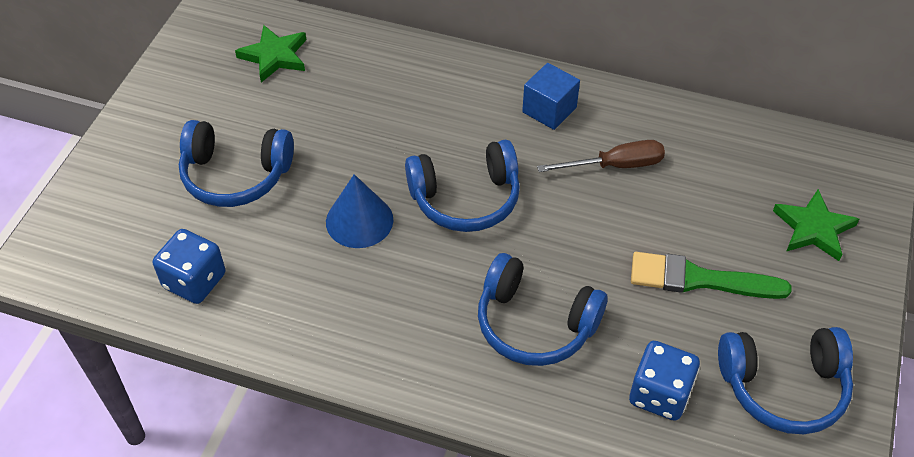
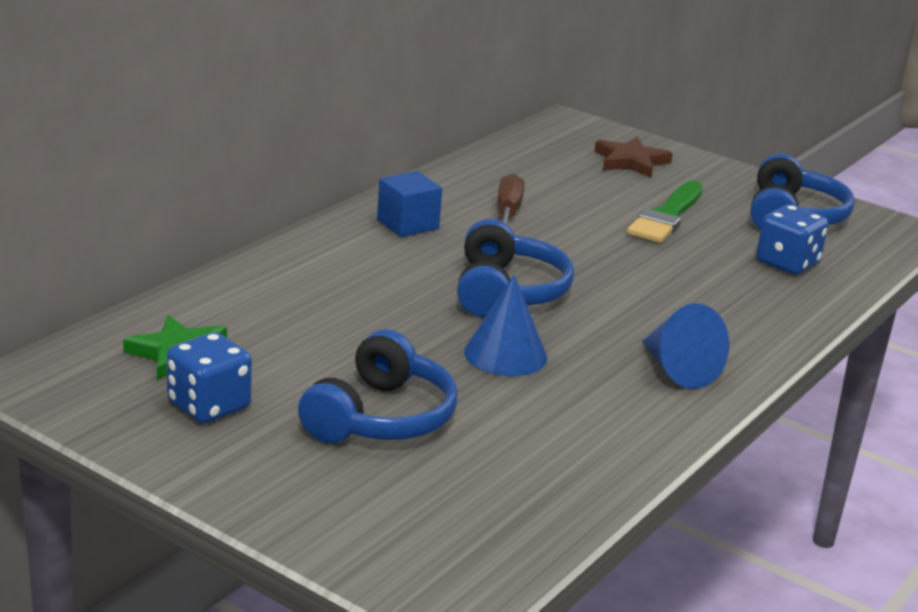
camera: 75 degrees left, 25 degrees down
blue dice [153,229,225,304] -> blue dice moved to [167,332,252,423]
blue headphones [478,253,608,366] -> none
green star [773,189,859,261] -> brown star [595,137,673,178]
none -> blue cone [642,303,729,389]

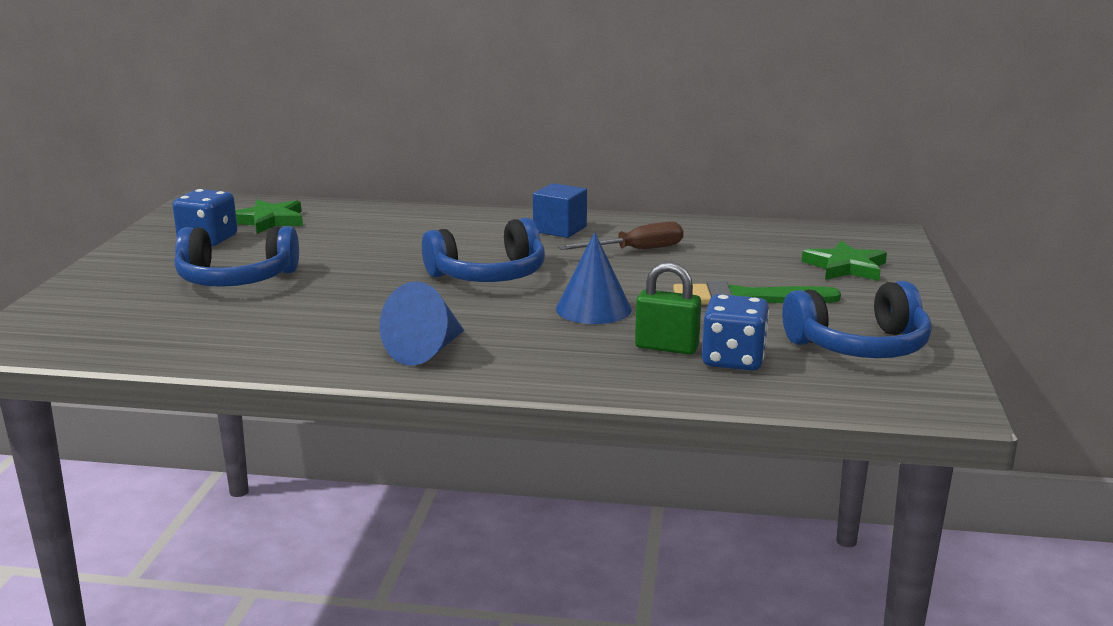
camera: 65 degrees right, 5 degrees down
blue cone [464,275,548,376] -> blue cone moved to [556,232,632,324]
brown star [595,137,673,178] -> green star [802,241,887,281]
none -> green padlock [635,262,701,355]

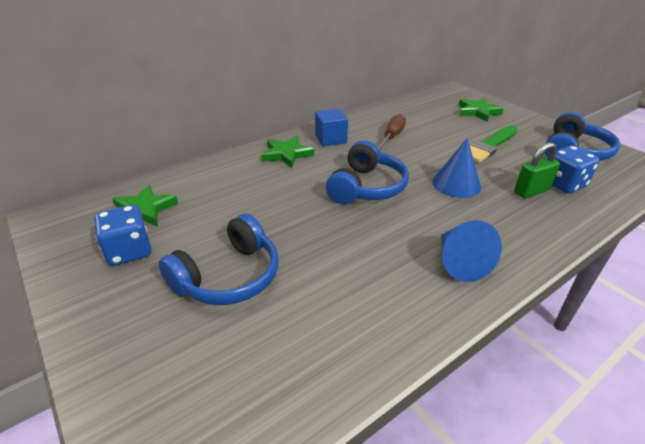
camera: 45 degrees left, 15 degrees up
none -> green star [261,136,314,168]

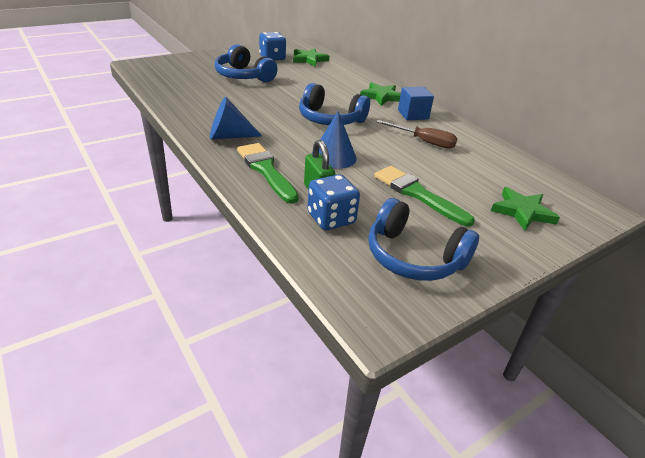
camera: 90 degrees right, 0 degrees up
none -> green brush [237,143,299,204]

